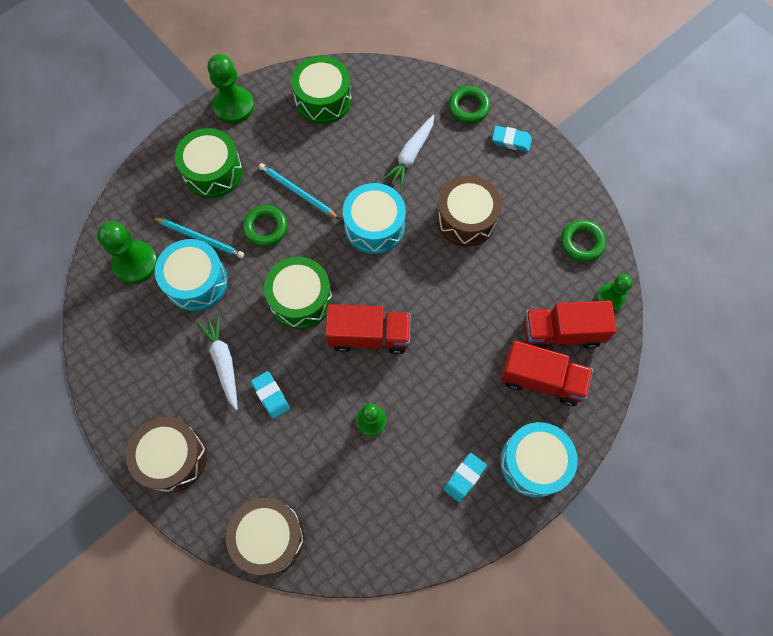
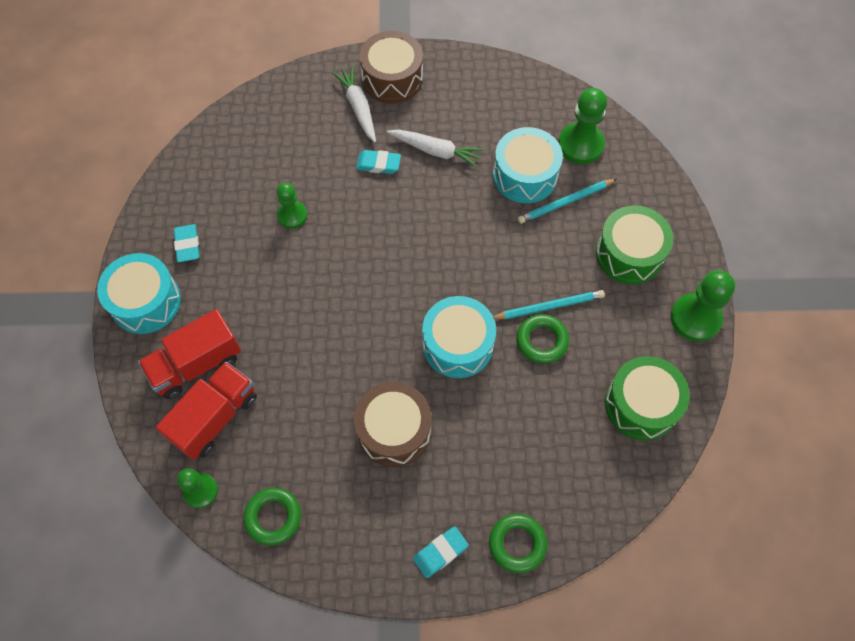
camera: 130 degrees right, 5 degrees down
brown drum [226,498,304,575] -> none
green ring [243,205,287,247] -> green ring moved to [516,314,569,364]
green drum [264,257,332,329] -> none
red truck [325,304,411,354] -> none
white carrot [383,115,434,188] -> white carrot moved to [332,66,376,143]

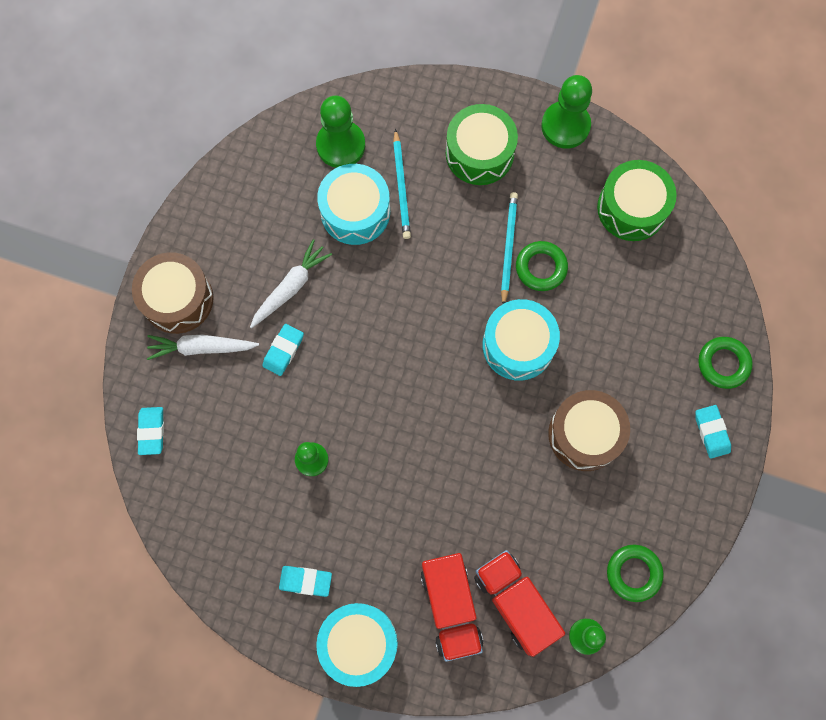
camera: 70 degrees left, 10 degrees up
none -> turquoise eraser [137,407,164,455]

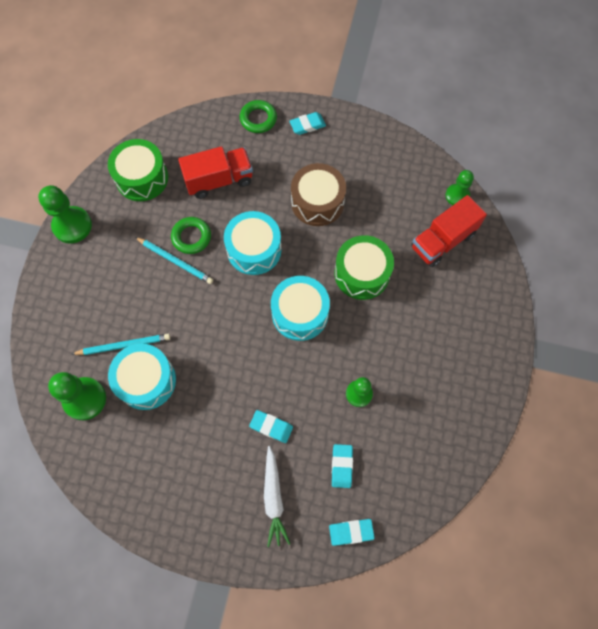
camera: 95 degrees left, 5 degrees down
brown drum [132,252,214,334] -> none
white carrot [250,239,332,328] -> none
turquoise eraser [279,566,332,597] -> turquoise eraser moved to [332,444,353,488]
turquoise drum [316,603,398,687] -> turquoise drum moved to [271,276,330,341]
red truck [421,553,483,662] -> red truck moved to [178,146,253,199]
green drum [446,104,518,185] -> green drum moved to [335,235,394,300]
turquoise pencil [501,192,518,304] -> turquoise pencil turned 150 degrees counterclockwise [135,237,213,284]
green ring [607,545,664,602] -> none

